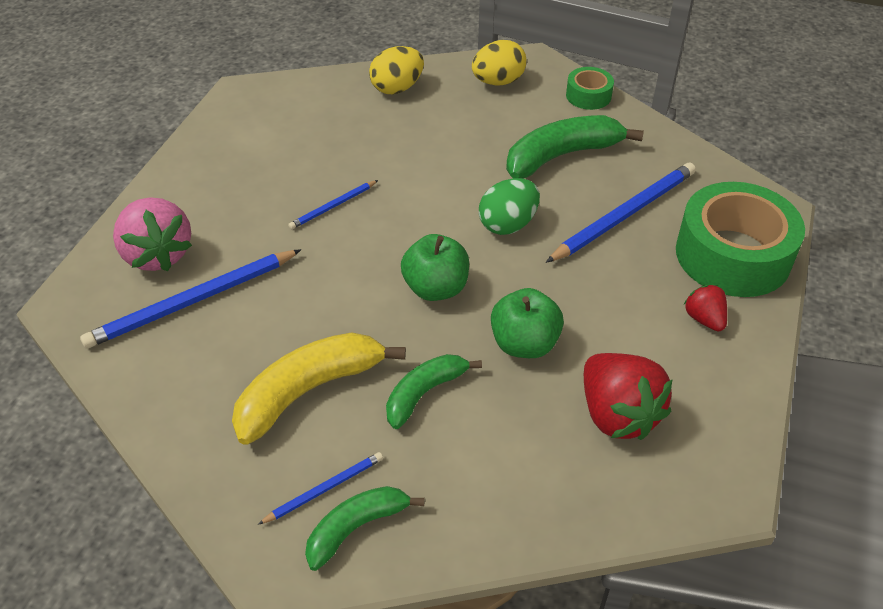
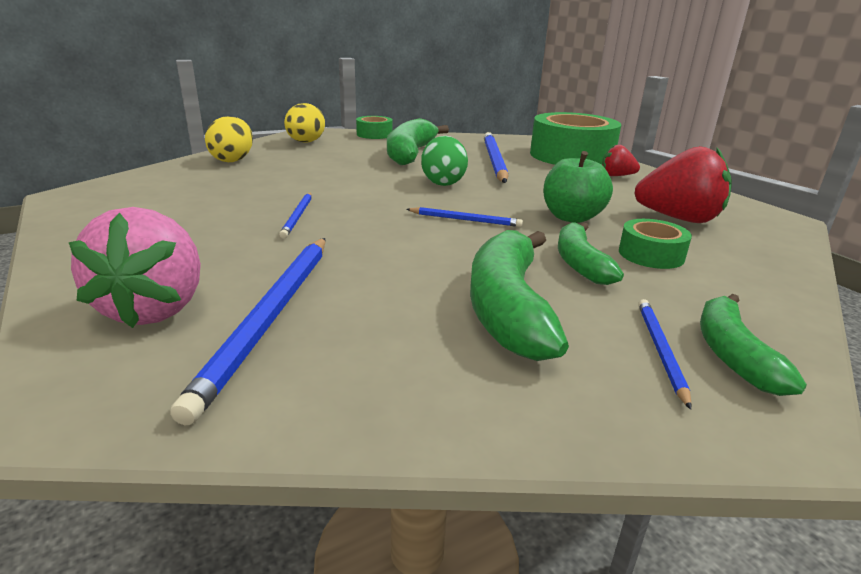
camera: 50 degrees left, 20 degrees down
pink strawberry [113,197,192,271] -> pink strawberry turned 75 degrees clockwise [69,207,201,328]
yellow banana [232,333,406,445] -> green banana [470,230,569,361]
green apple [401,234,469,301] -> blue pencil [406,207,523,227]
none -> green tape [619,219,692,269]

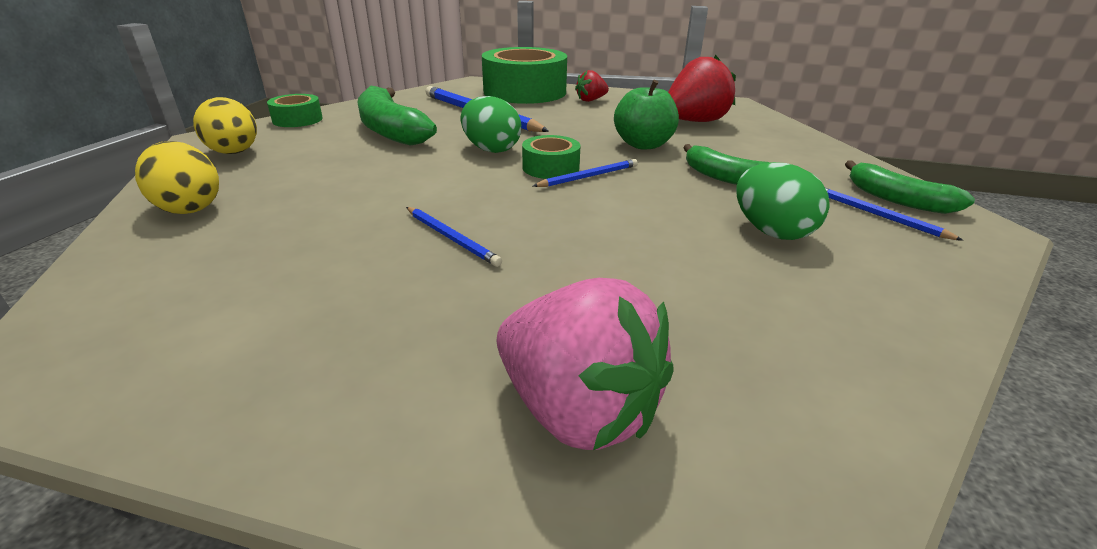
camera: 45 degrees left, 5 degrees up
blue pencil [170,238,325,425] -> none
green banana [470,230,569,361] -> green egg [736,162,830,240]
green tape [619,219,692,269] -> green tape moved to [522,135,580,179]

